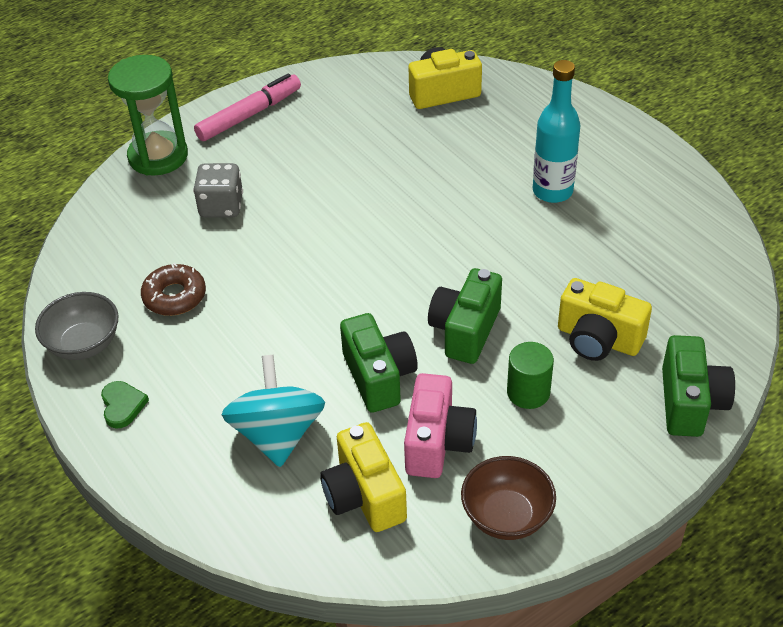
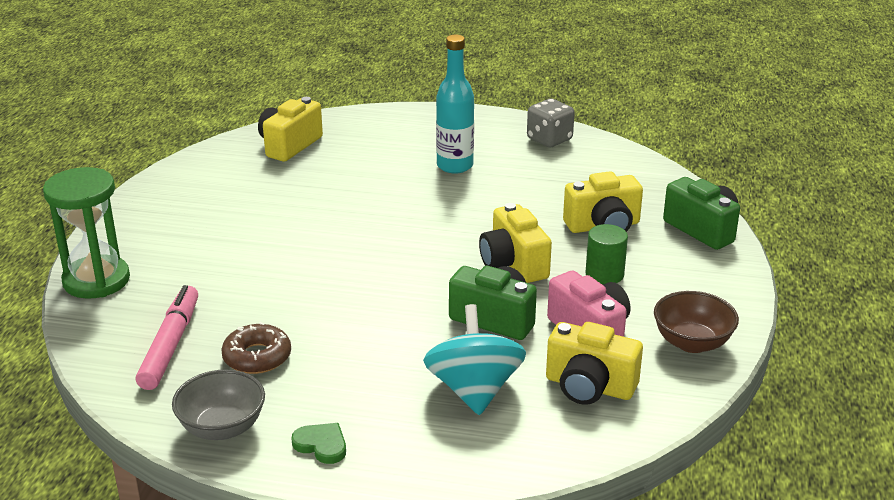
camera: 45 degrees left, 15 degrees down
grey dice [193,163,243,218] -> grey dice moved to [527,99,575,147]
pink marker [194,73,301,141] -> pink marker moved to [136,285,198,390]
turquoise spinning top [222,355,325,467] -> turquoise spinning top turned 45 degrees clockwise [423,304,526,415]
green camera [428,268,502,364] -> yellow camera [479,203,552,283]

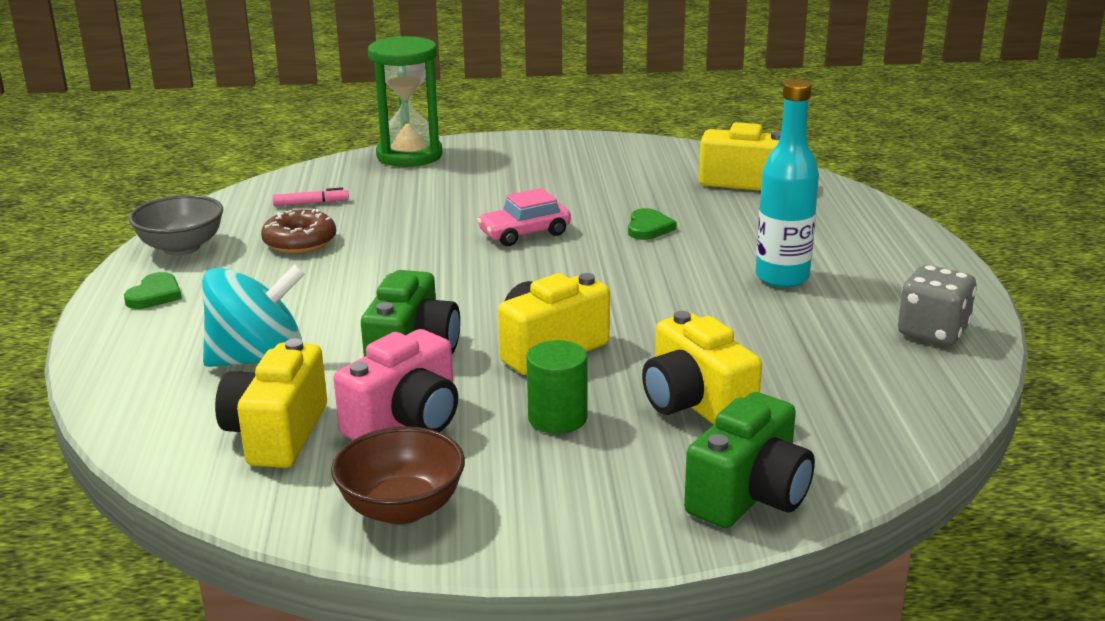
camera: 75 degrees right, 5 degrees down
pink marker [136,285,198,390] -> pink marker [272,187,349,206], size x0.49
none -> pink car [477,188,571,246]
none -> green heart [628,208,677,240]

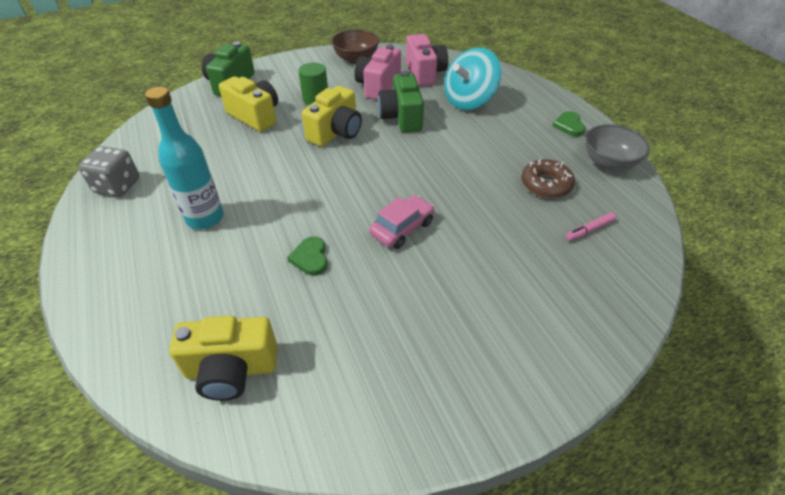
camera: 160 degrees right, 20 degrees up
yellow camera [215,338,327,468] -> pink camera [406,34,448,86]
green hourglass [368,36,442,167] -> none

